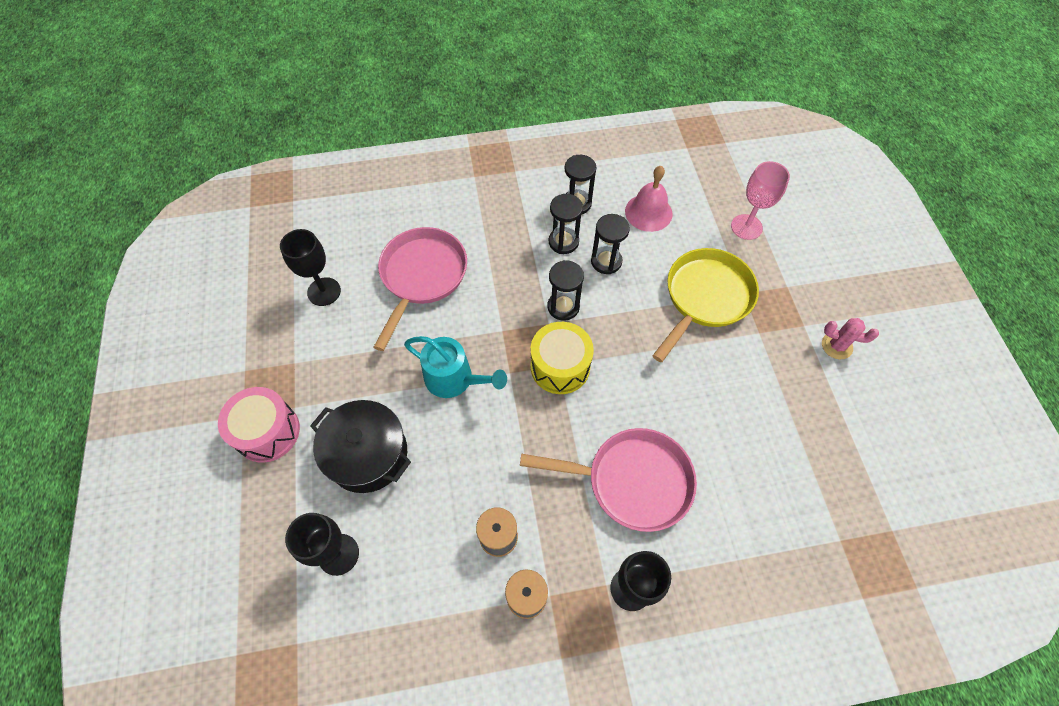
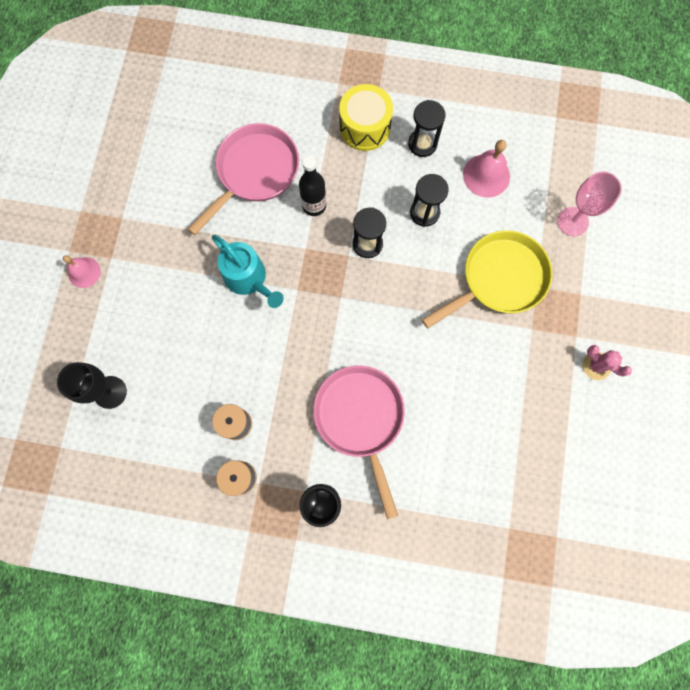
camera: 20 degrees right, 15 degrees up
pink drum [218,387,300,463] -> pink bell [63,255,101,288]
black goblet [280,229,341,306] -> none
black pot [310,400,411,493] -> none
pink pan [520,428,697,532] -> pink pan turned 135 degrees counterclockwise [313,365,405,519]
yellow drum [531,322,594,394] -> yellow drum moved to [339,84,393,151]
black hourglass [549,194,583,254] -> none
none -> black bottle [299,156,326,216]

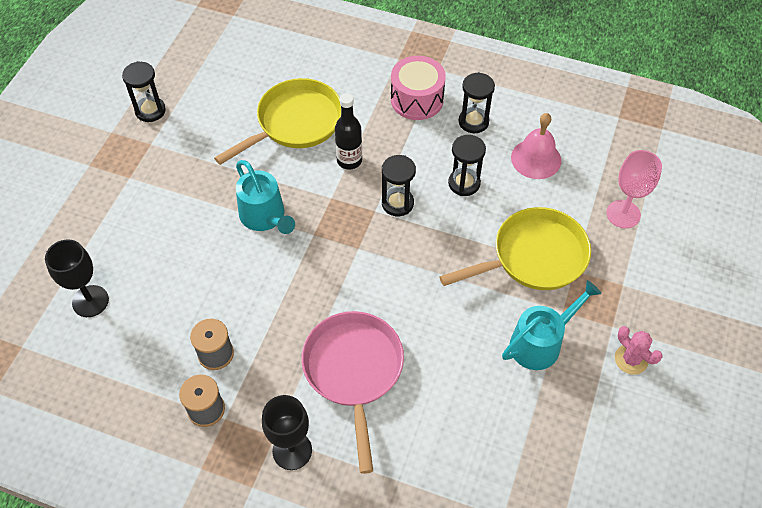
camera: 10 degrees right, 20 degrees down
pink bell [63,255,101,288] -> none
pink pan [188,123,299,235] -> yellow pan [214,78,341,165]
yellow drum [339,84,393,151] -> pink drum [391,56,446,120]
none -> black hourglass [122,61,166,122]
none -> turquoise watering can [502,280,601,370]

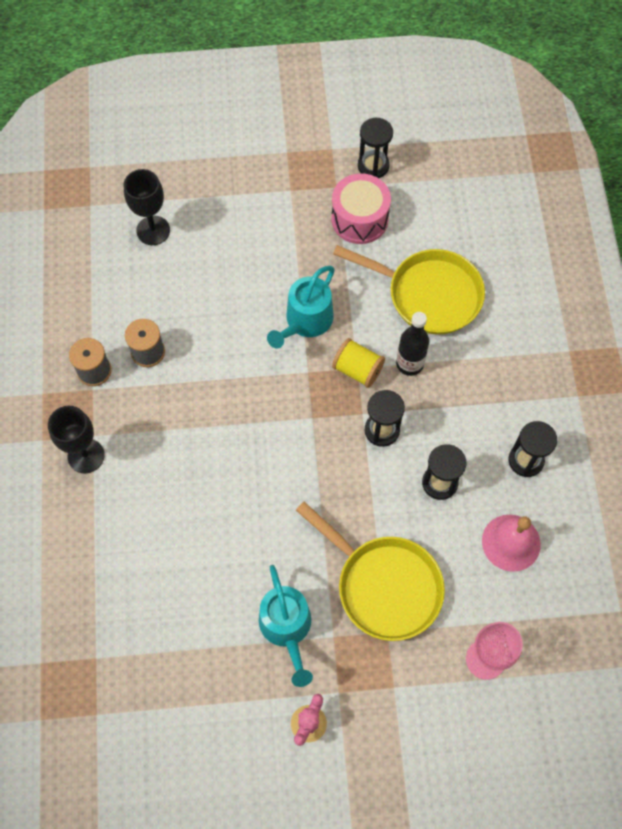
camera: 65 degrees right, 10 degrees up
pink pan [301,311,404,474] -> none
pink drum [391,56,446,120] -> pink drum moved to [331,173,391,244]
turquoise watering can [502,280,601,370] -> turquoise watering can turned 45 degrees clockwise [259,565,313,687]
none -> yellow spool [332,338,385,388]

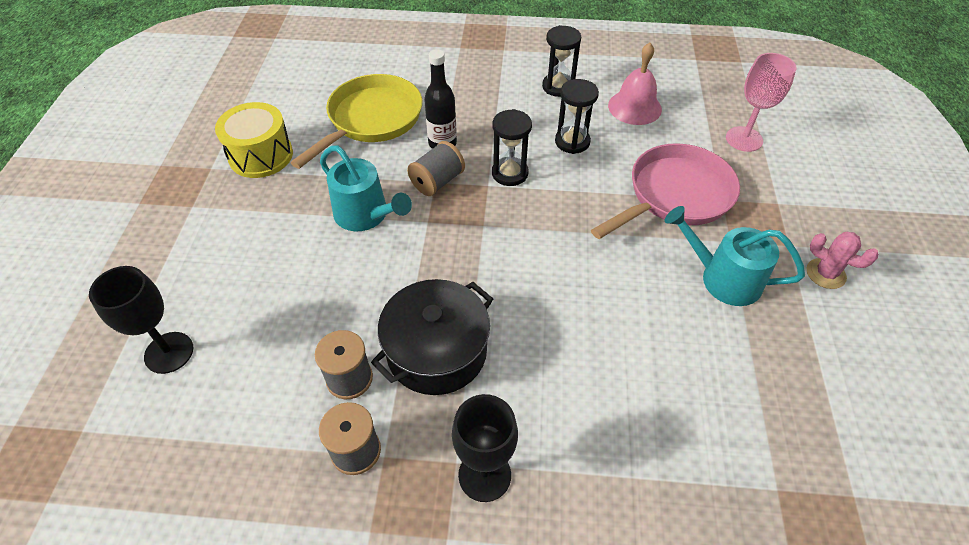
camera: 80 degrees left, 15 degrees down
turquoise watering can [259,565,313,687] -> turquoise watering can turned 150 degrees counterclockwise [665,206,805,306]
yellow pan [296,502,445,641] -> pink pan [591,143,740,239]
pink drum [331,173,391,244] -> yellow drum [215,102,293,178]
yellow spool [332,338,385,388] -> grey spool [407,141,465,196]
black hourglass [358,118,393,178] -> none
none -> black pot [371,279,493,395]

